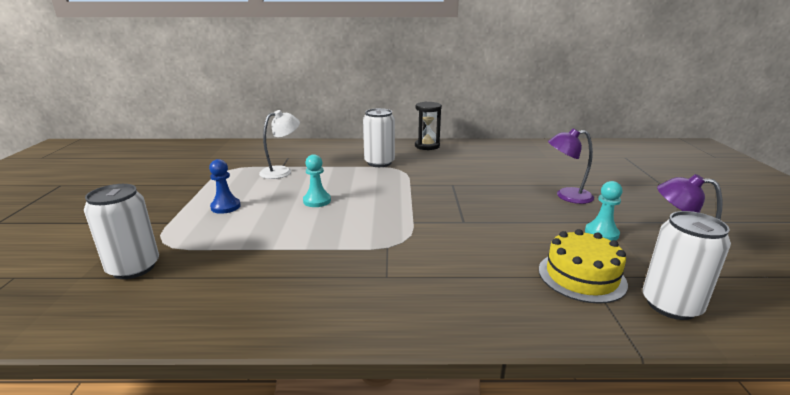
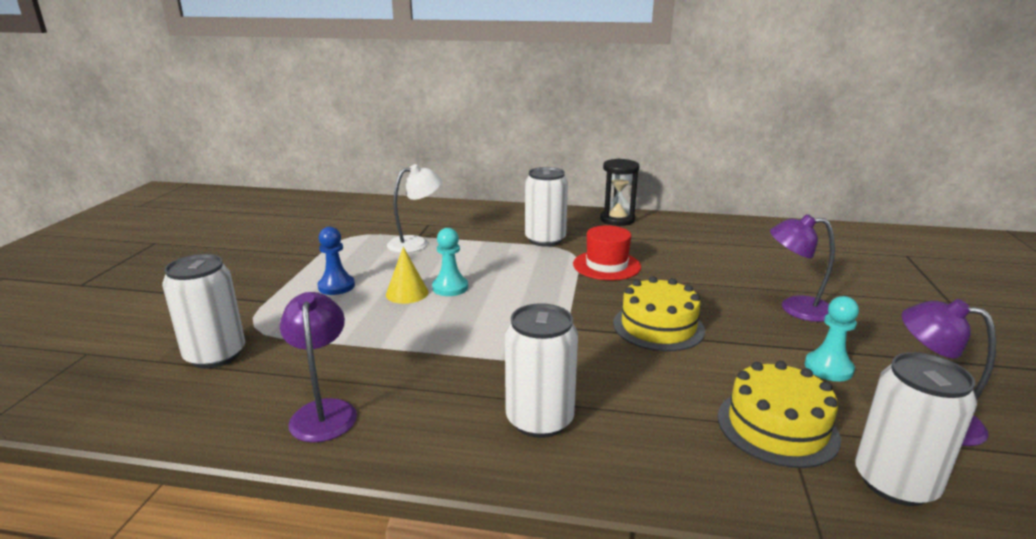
camera: 10 degrees right, 0 degrees up
none -> purple lamp [280,292,357,443]
none -> yellow cone [386,247,429,304]
none -> white can [505,303,578,438]
none -> red hat [573,225,641,280]
none -> yellow cake [613,276,705,351]

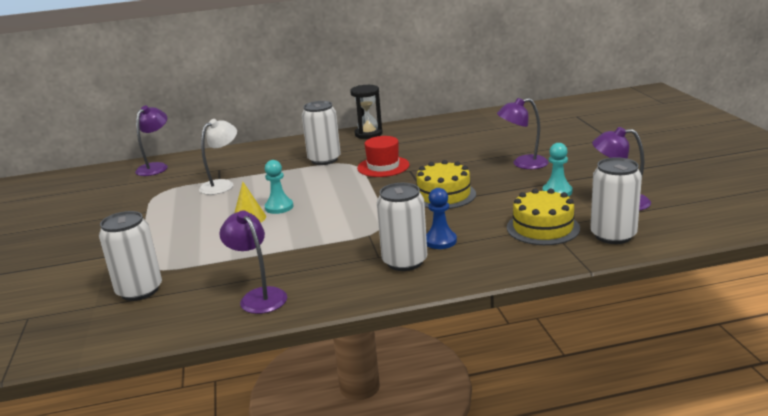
camera: 20 degrees left, 0 degrees up
blue pawn [318,227,355,295] -> blue pawn moved to [426,188,457,249]
none -> purple lamp [135,106,168,176]

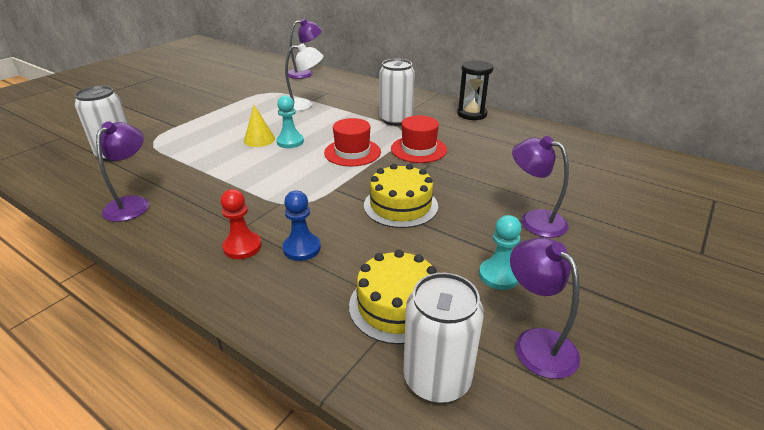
camera: 45 degrees right, 10 degrees up
white can [377,183,427,271] -> red pawn [220,189,262,259]
none -> red hat [324,118,381,166]

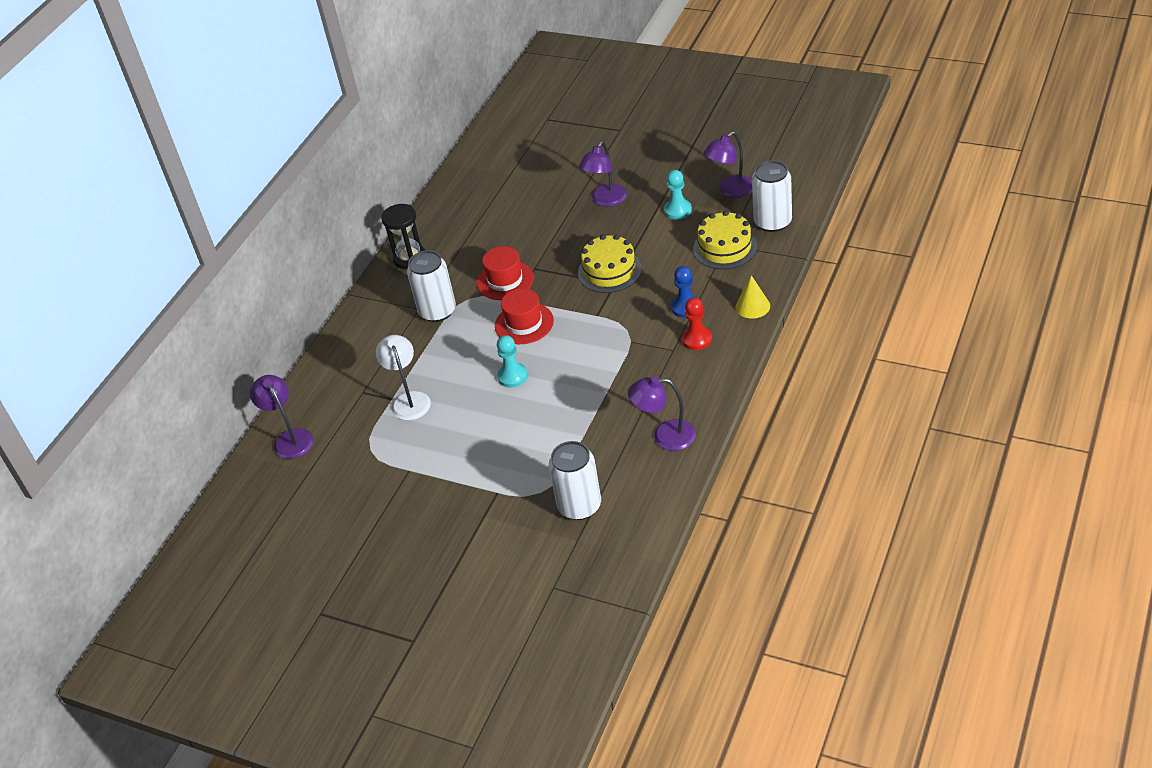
camera: 95 degrees left, 10 degrees up
yellow cone [244,105,275,147] -> yellow cone moved to [735,275,770,319]

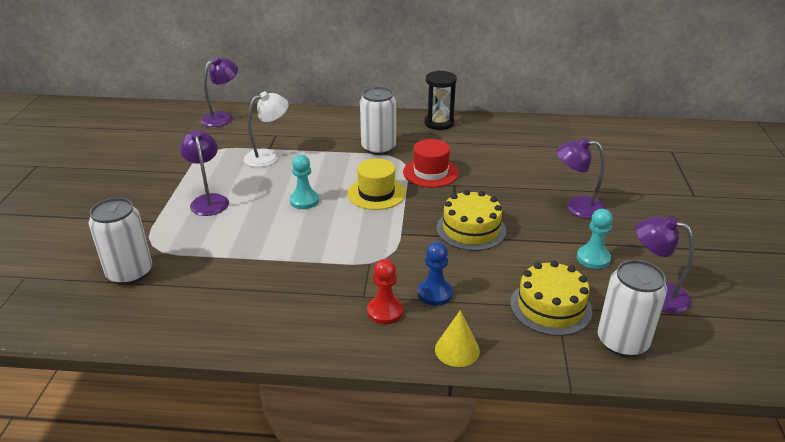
camera: 65 degrees right, 10 degrees down
red hat [495,288,554,344] -> yellow hat [347,158,406,210]
purple lamp [628,376,696,451] -> purple lamp moved to [180,130,229,216]

